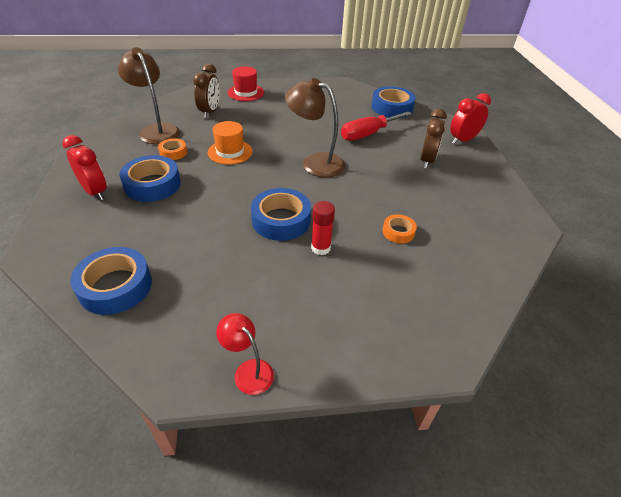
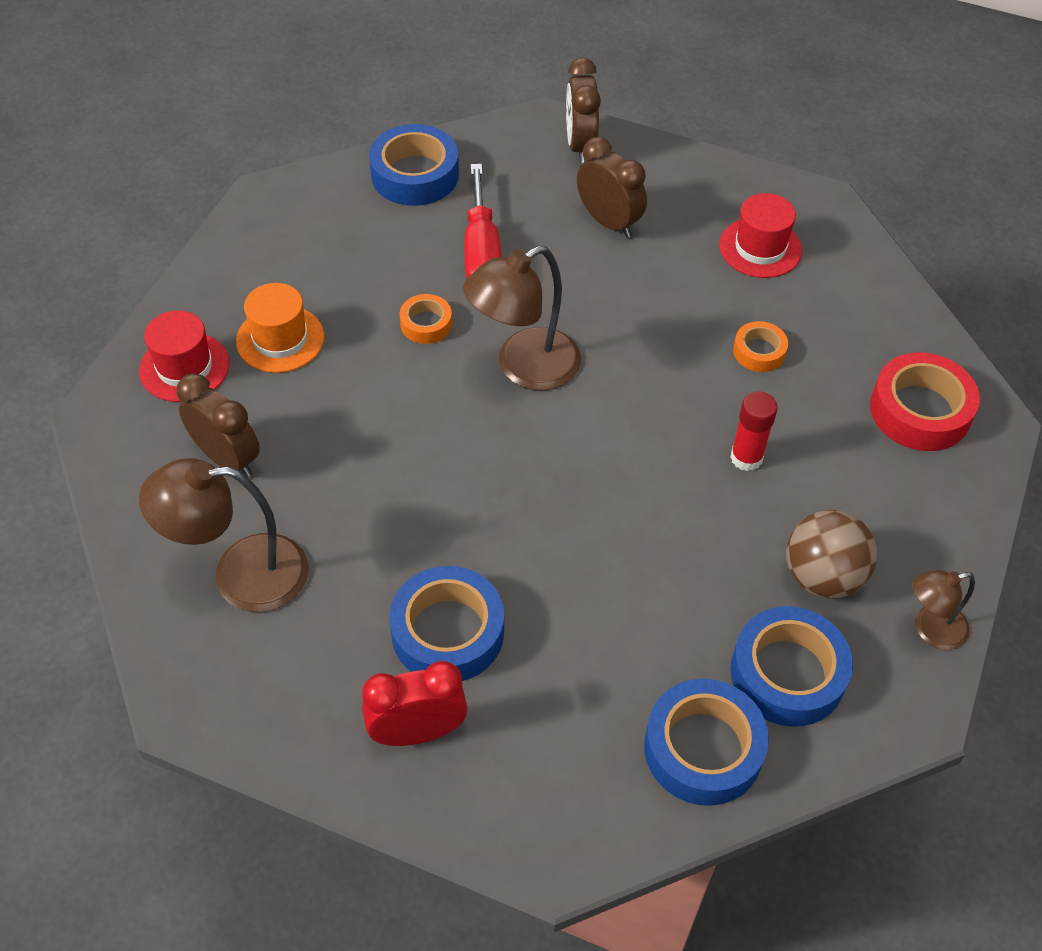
camera: 60 degrees left, 10 degrees up
orange tape [158,138,187,160] -> orange tape moved to [400,294,452,344]
orange hat [208,121,253,165] -> orange hat moved to [236,283,324,373]
red lamp [216,313,274,395] -> brown lamp [913,570,975,650]
blue tape [251,188,311,241] -> blue tape moved to [731,606,853,727]
red clock [450,93,491,144] -> brown clock [566,57,601,163]
none -> red hat [719,193,802,278]
none -> brown ball [786,510,877,598]
none -> red tape [870,353,980,451]

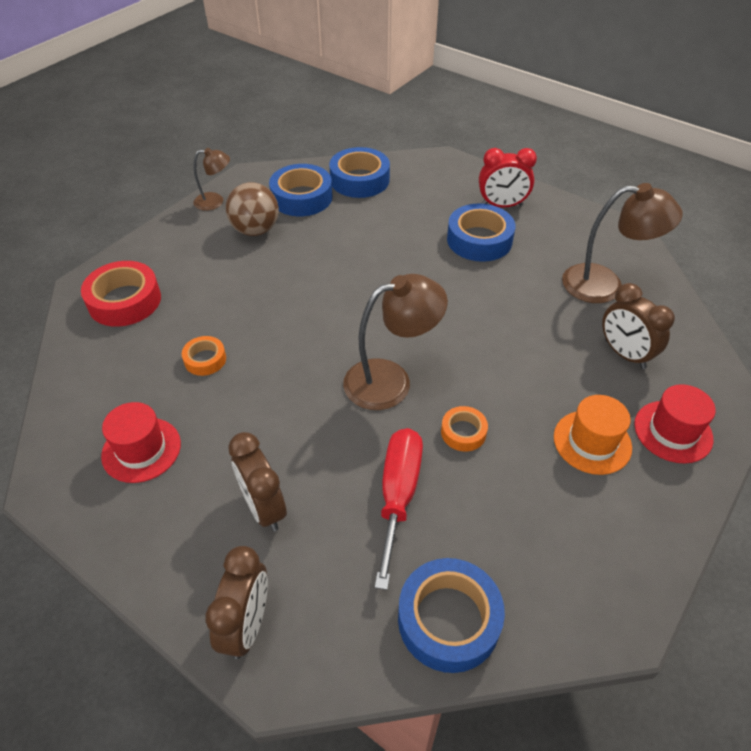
camera: 165 degrees left, 5 degrees down
red glue stick [730,391,778,471] -> none

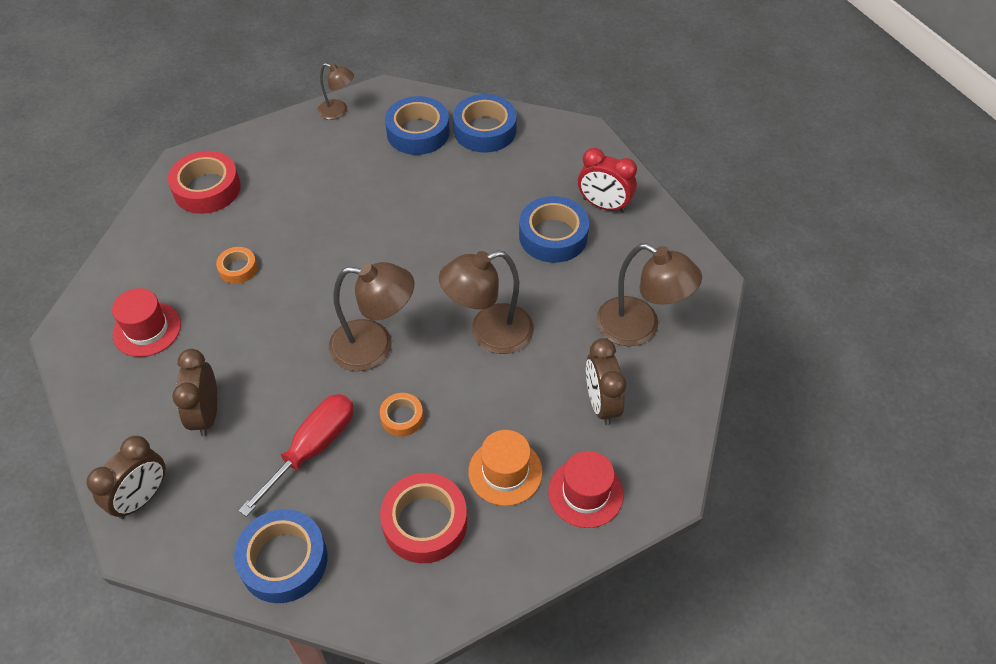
camera: 25 degrees right, 5 degrees up
brown ball [226,182,279,236] -> none
none -> red tape [380,473,467,563]
none -> brown lamp [439,250,534,354]

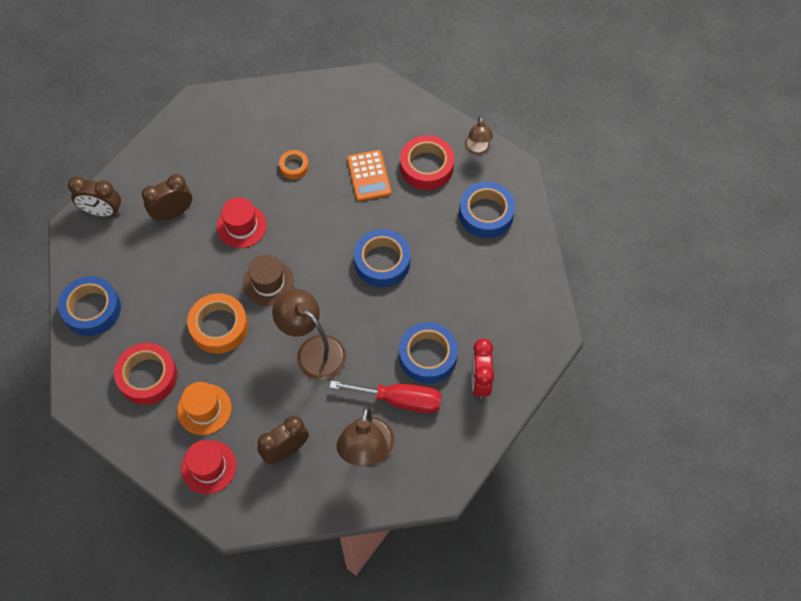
camera: 65 degrees right, 10 degrees up
red hat [112,288,181,357] -> red hat moved to [217,197,267,248]
red tape [168,151,241,214] -> red tape moved to [400,135,454,190]
red screwdriver [238,394,354,517] -> red screwdriver moved to [329,381,442,413]
brown lamp [329,262,414,371] -> brown hat [243,254,294,306]
orange tape [380,393,423,436] -> orange tape [187,293,248,354], size x1.85
blue tape [453,94,517,153] -> blue tape moved to [354,229,411,287]
none -> orange calculator [347,150,391,201]

